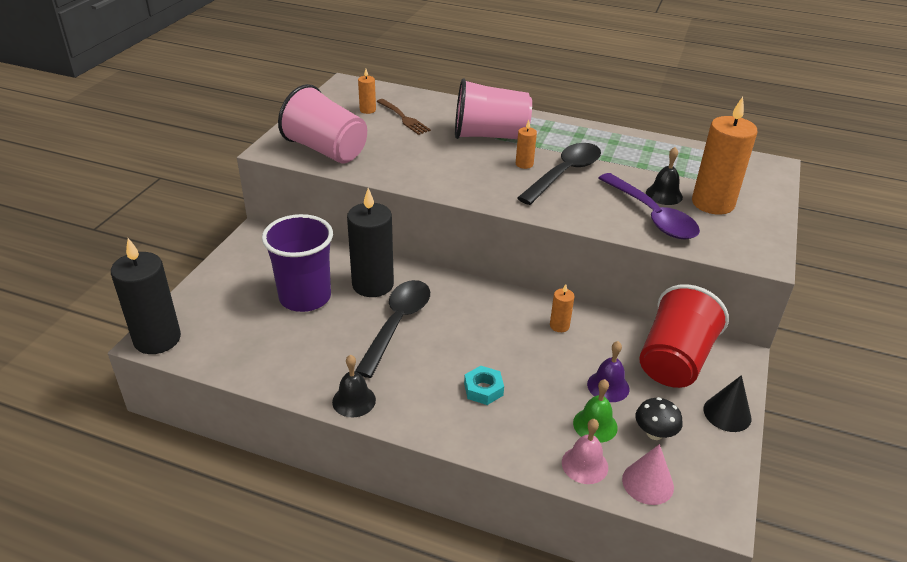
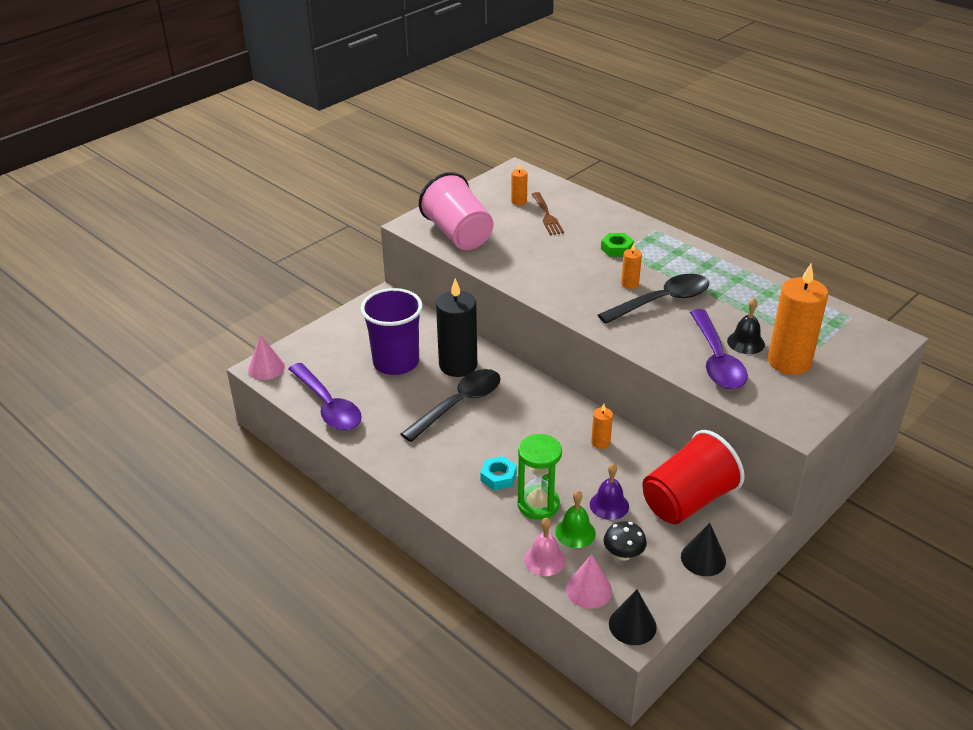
camera: 25 degrees right, 0 degrees up
black candle [111,238,181,354] -> pink cone [248,334,285,380]
black bell [332,355,376,417] -> none
pink cup [455,78,532,139] -> green nut [601,233,634,257]
none -> purple spoon [288,363,362,430]
none -> green hourglass [517,434,562,520]
none -> black cone [609,590,657,645]

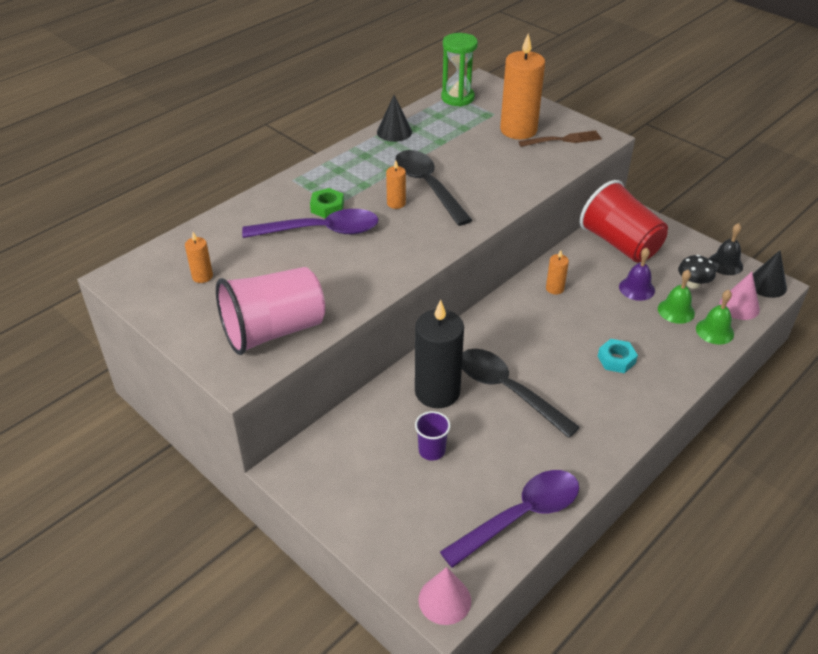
camera: 90 degrees left, 5 degrees up
purple cup [361,288,423,375] -> purple cup [415,411,451,461], size x0.46
green hourglass [517,434,562,520] -> green hourglass moved to [441,33,478,107]
pink bell [524,518,566,576] -> green bell [696,290,734,345]
brown fork [532,192,564,235] -> brown fork moved to [518,130,602,147]
black cone [681,523,726,576] -> black cone moved to [377,95,412,142]
purple spoon [690,309,748,389] -> purple spoon moved to [242,209,379,238]
black bell [727,298,765,354] -> black bell moved to [709,223,743,275]

